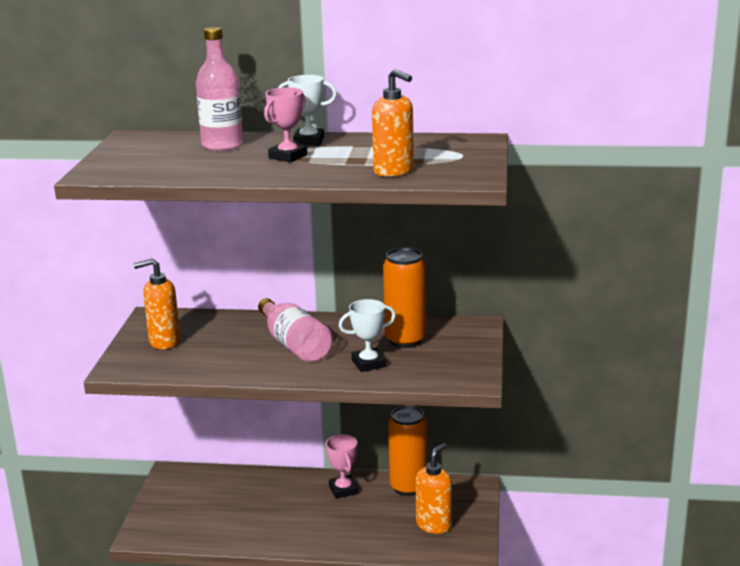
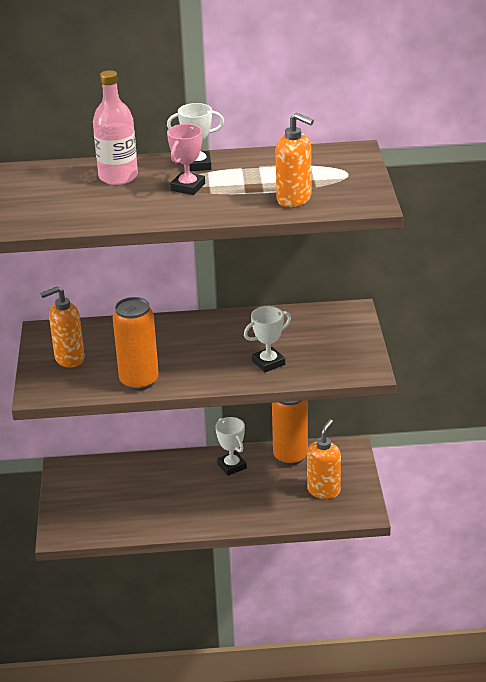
camera: 10 degrees left, 10 degrees up
pink bottle [258,298,333,362] -> none
pink trophy [326,434,358,499] -> white trophy [215,417,247,476]
orange can [383,248,426,348] -> orange can moved to [113,297,159,391]

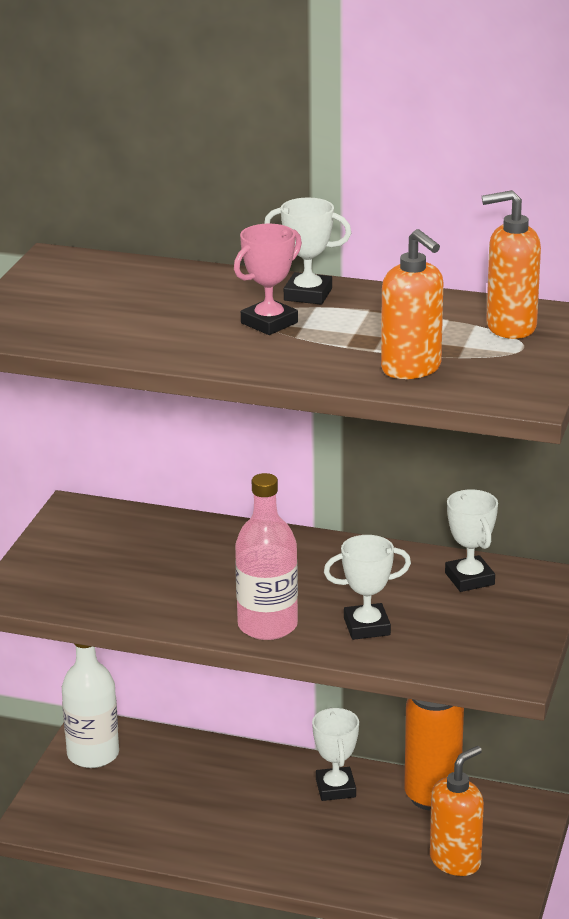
camera: 20 degrees right, 5 degrees down
orange soap dispenser [40,286,85,368] -> orange soap dispenser moved to [482,190,541,339]
pink bottle [93,70,138,185] -> pink bottle moved to [235,473,298,640]
orange can [113,297,159,391] -> none
none -> white bottle [62,644,119,768]
none -> white trophy [445,489,498,592]

